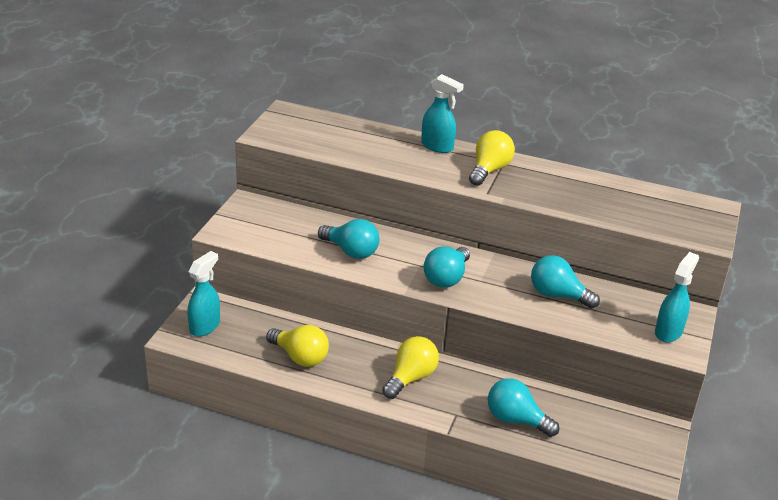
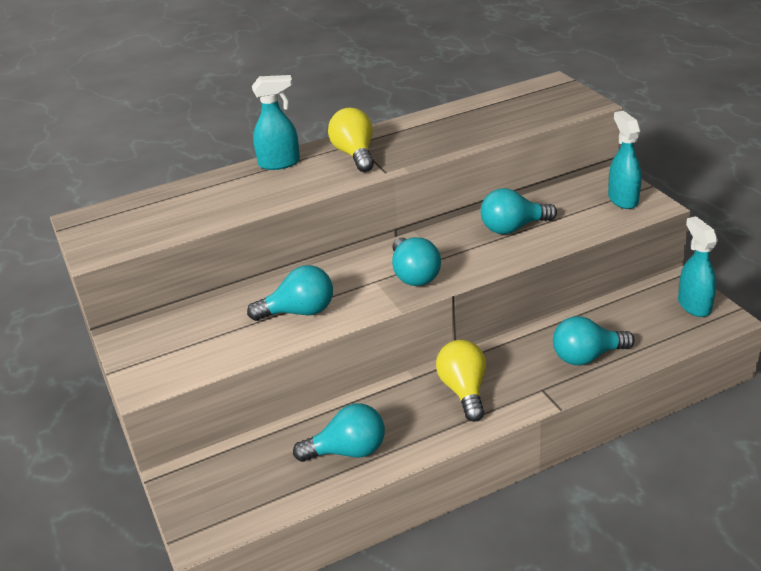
camera: 40 degrees left, 0 degrees up
turquoise spray bottle [187,251,220,337] -> turquoise spray bottle moved to [678,216,718,317]
yellow light bulb [266,325,329,367] -> turquoise light bulb [293,403,385,462]

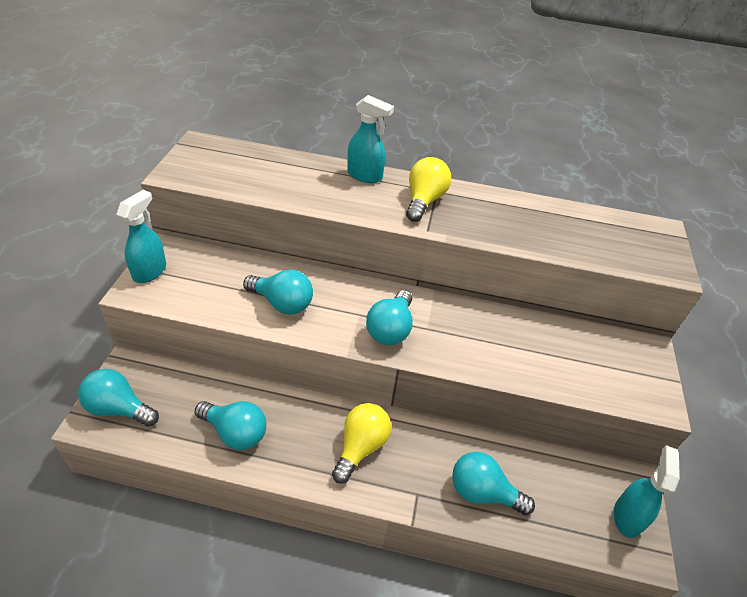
camera: 30 degrees right, 10 degrees up
turquoise light bulb [481,188,557,234] -> turquoise light bulb moved to [78,369,159,427]
turquoise spray bottle [608,111,642,209] -> turquoise spray bottle moved to [116,190,166,283]

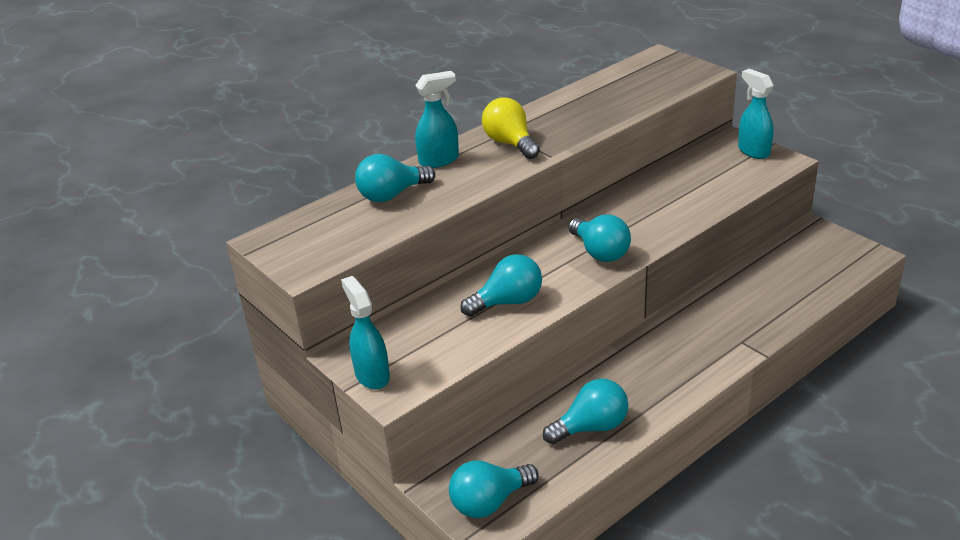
camera: 45 degrees left, 10 degrees down
yellow light bulb [332,403,391,484] -> none
turquoise light bulb [452,452,535,515] -> turquoise light bulb moved to [355,154,435,202]
turquoise spray bottle [614,445,680,538] -> turquoise spray bottle moved to [738,69,774,159]

